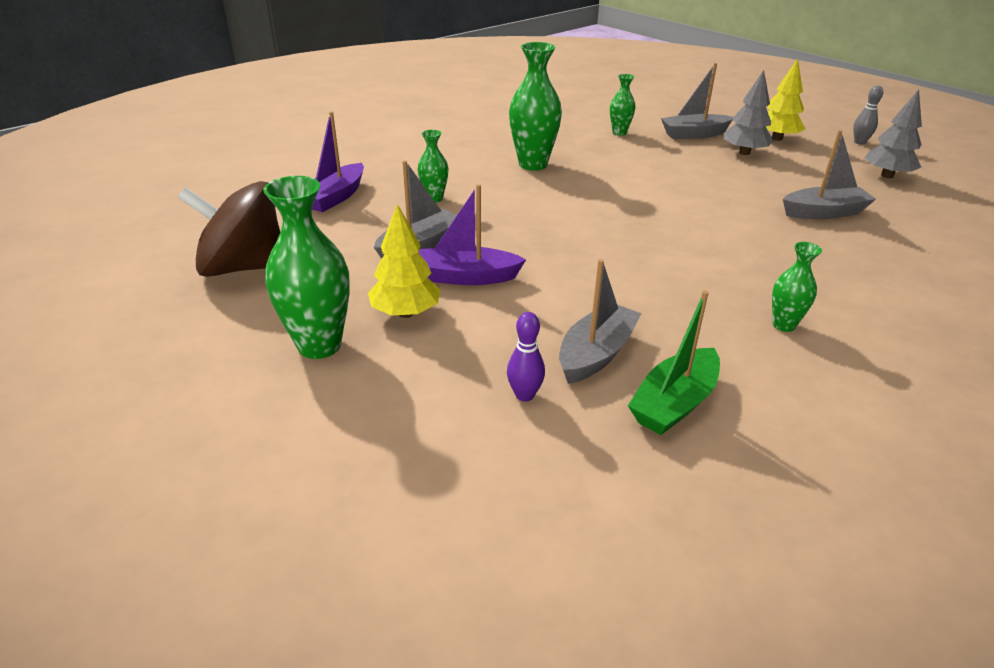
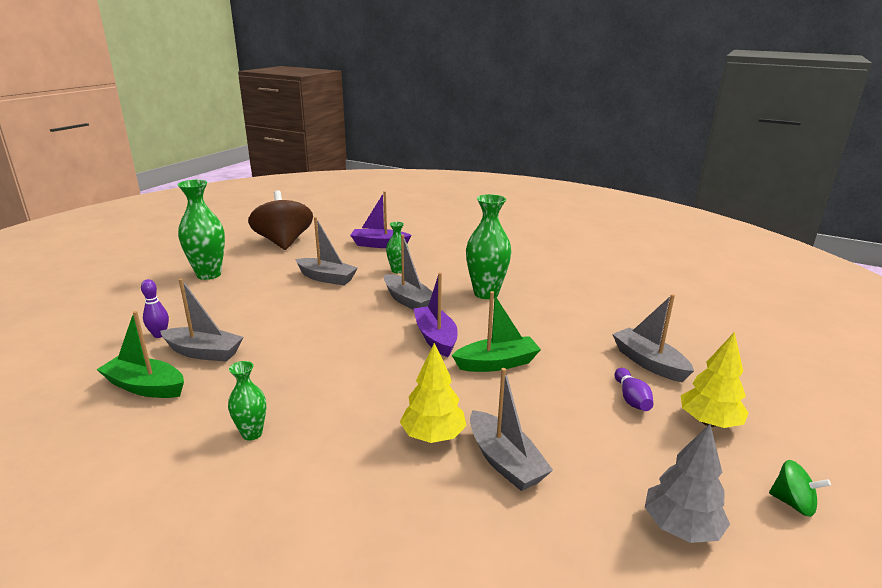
camera: 70 degrees right, 10 degrees down
yellow tree [368,204,441,318] -> yellow tree moved to [400,343,467,443]
purple boat [418,184,526,285] -> purple boat moved to [414,272,458,357]
green vase [610,74,636,136] -> none
grey tree [724,70,774,155] -> purple bowling pin [614,368,653,411]
grey bowling pin [853,86,883,145] -> green spinning top [769,460,831,517]
none -> grey boat [384,234,433,310]
none -> green boat [452,291,541,372]

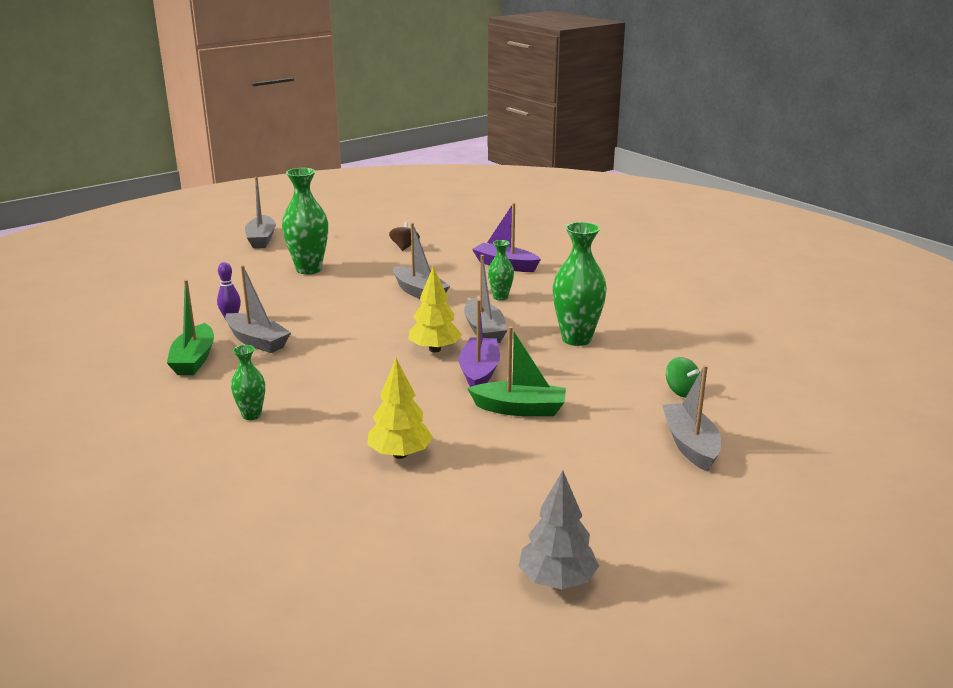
camera: 25 degrees right, 0 degrees up
green boat [96,311,184,398] -> green boat turned 135 degrees counterclockwise [167,280,214,375]
brown spinning top [248,190,313,250] -> brown spinning top [389,222,420,251], size x0.43
grey boat [470,368,553,491] -> grey boat moved to [245,177,276,248]
purple bowling pin [614,368,653,411] -> none
yellow tree [681,332,749,428] -> yellow tree moved to [408,266,462,352]
green spinning top [769,460,831,517] -> green spinning top moved to [666,357,700,398]

